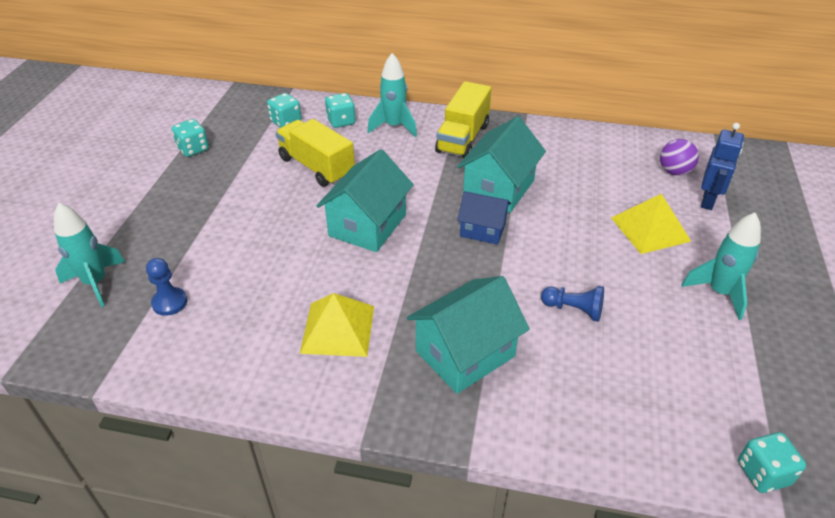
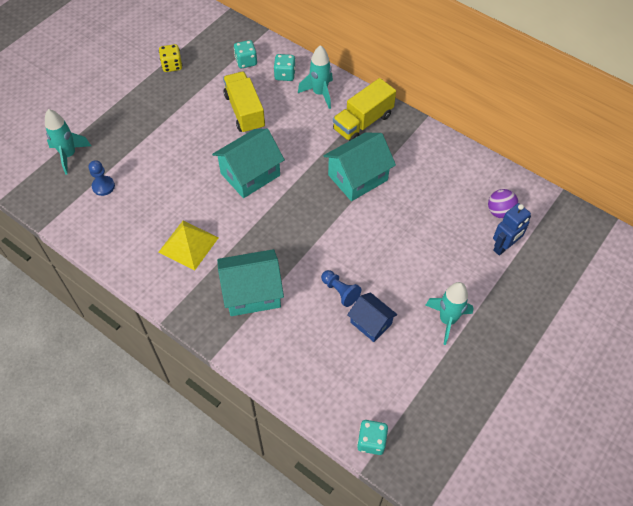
camera: 25 degrees right, 15 degrees up
turquoise dice [172,119,209,157] -> yellow dice [159,44,183,72]
blue house [457,191,511,245] -> blue house moved to [347,292,398,342]
yellow pyramid [611,194,691,254] -> none

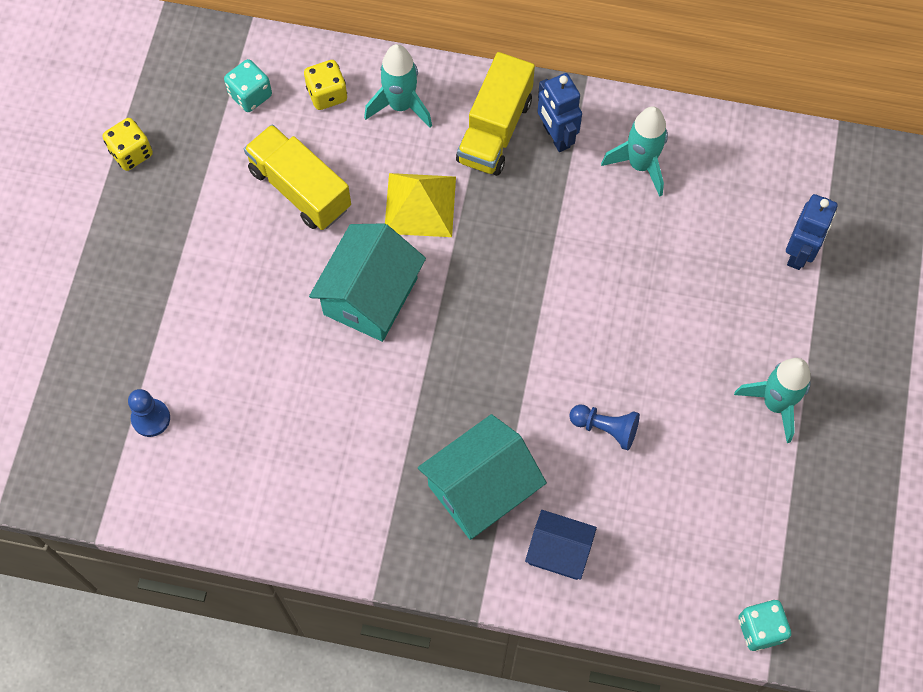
camera: 25 degrees left, 10 degrees up
turquoise rocket [45,109,91,174] -> turquoise rocket moved to [601,106,668,197]
yellow pyramid [159,221,218,270] -> yellow pyramid moved to [385,173,456,237]
turquoise dice [274,54,296,81] -> yellow dice [304,60,347,110]
turquoise house [323,132,396,201] -> none
blue house [347,292,398,342] -> blue house moved to [525,510,597,580]
purple ball [488,189,519,219] -> none
none -> blue robot [537,73,582,152]

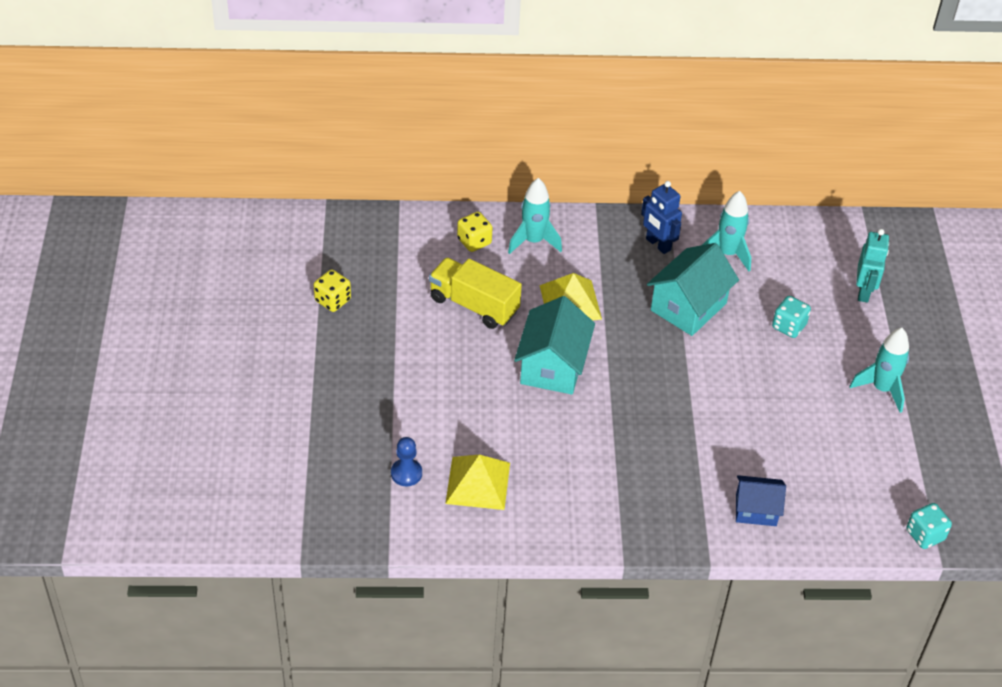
camera: 15 degrees left, 20 degrees down
turquoise dice [224,59,272,112] -> turquoise dice moved to [772,296,811,338]
turquoise house [418,414,547,540] -> turquoise house moved to [647,243,739,336]
yellow truck [456,52,535,176] -> none
blue pawn [569,405,640,450] -> none
blue robot [786,194,838,270] -> turquoise robot [856,229,889,303]
none -> yellow pyramid [445,455,510,510]

